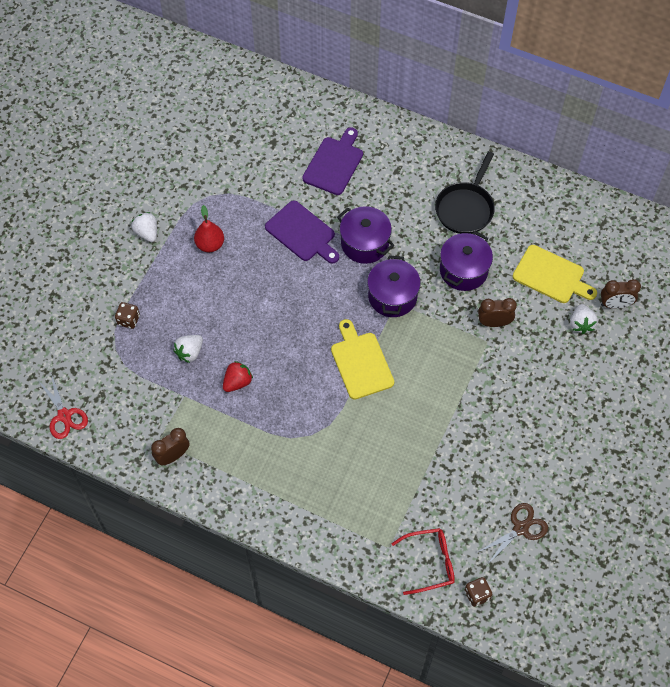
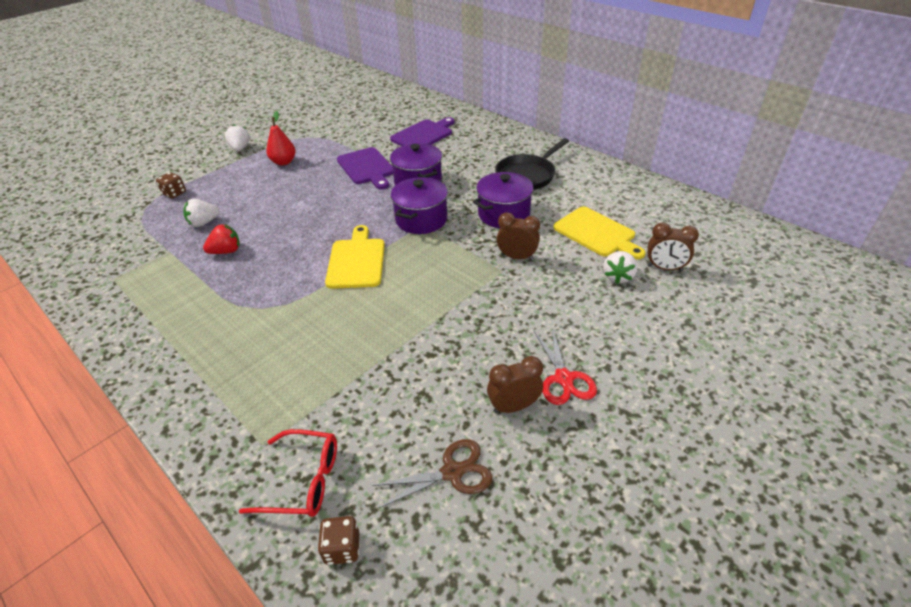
camera: 20 degrees right, 20 degrees down
red scissors [37,373,88,439] -> red scissors moved to [534,326,597,405]
brown clock [151,428,190,465] -> brown clock moved to [487,356,543,413]

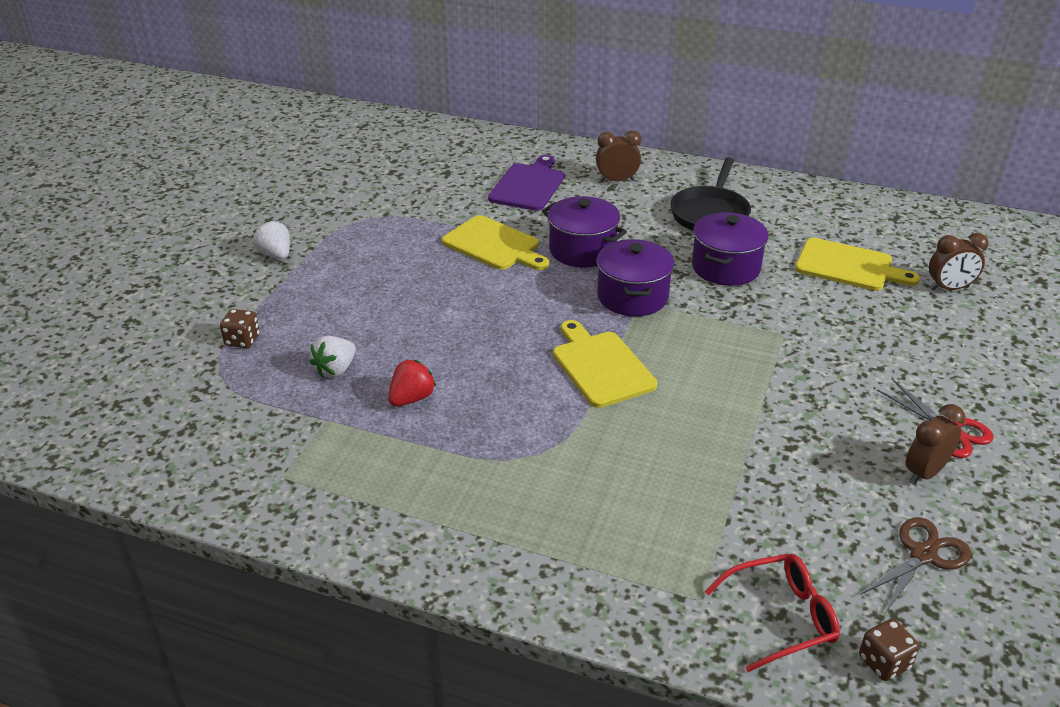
camera: 25 degrees left, 5 degrees down
red pear [266,111,296,166] -> none
purple cutting board [337,147,393,190] -> yellow cutting board [442,215,549,270]
brown clock [497,212,540,260] -> brown clock moved to [596,130,641,182]
white strawberry [603,251,638,284] -> none

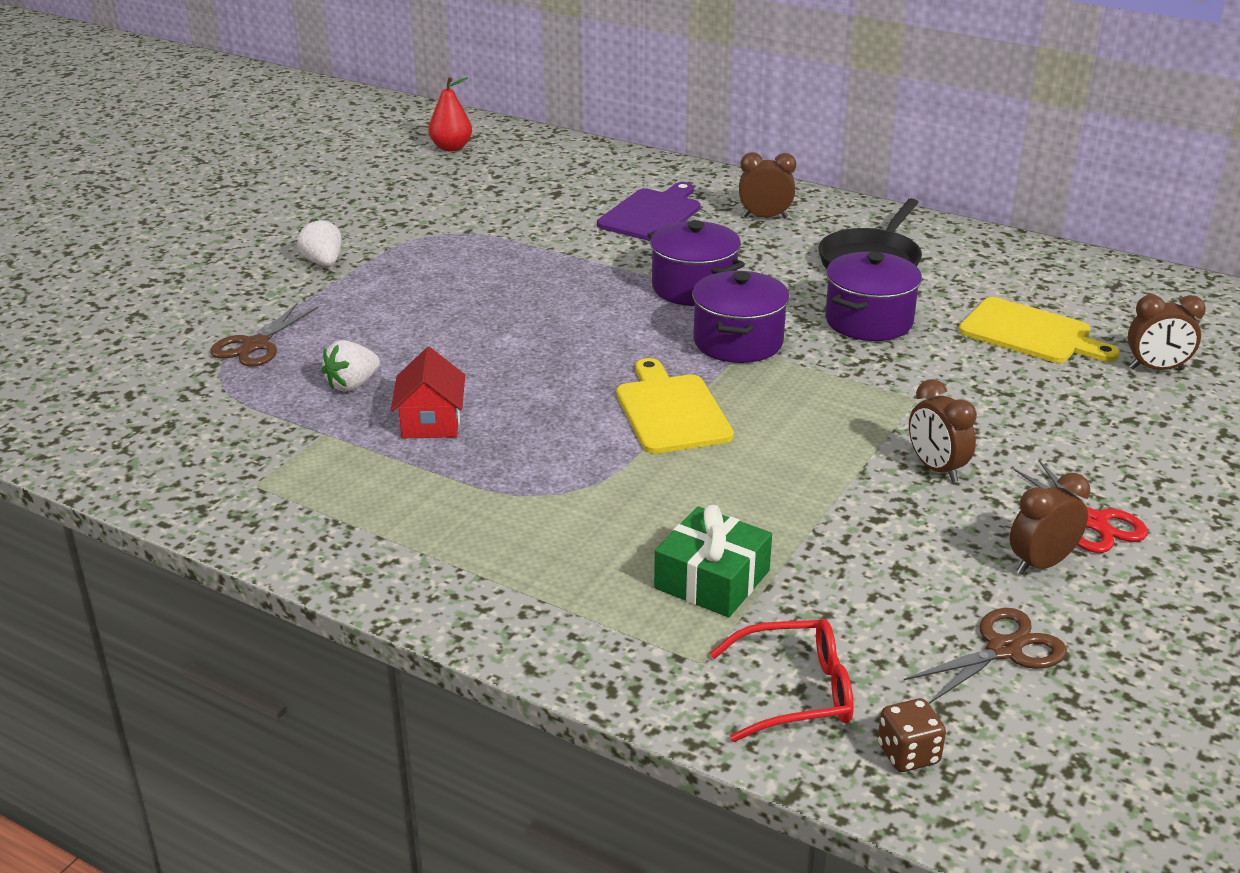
camera: 10 degrees right, 5 degrees down
brown dice [220,309,260,348] -> brown scissors [210,303,318,367]
red strawberry [388,359,436,406] -> red house [391,347,465,438]
yellow cutting board [442,215,549,270] -> none
none -> red pear [428,77,472,151]
none -> green gift [654,505,772,617]
none -> brown clock [909,379,977,482]

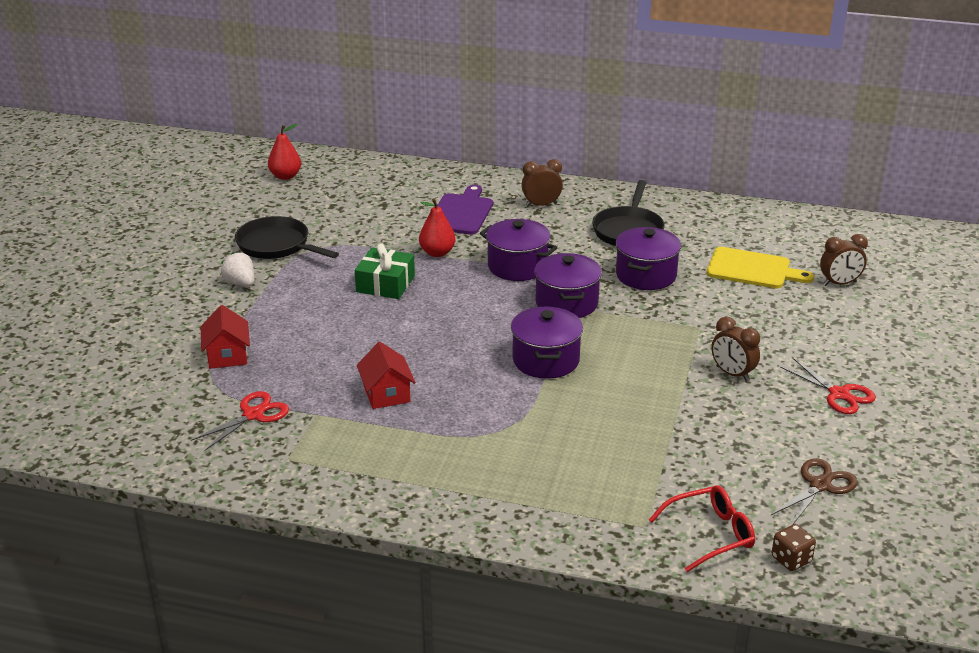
camera: 15 degrees left, 0 degrees up
brown scissors [210,303,318,367] -> red house [201,305,250,369]
white strawberry [321,340,380,392] -> none
yellow cutting board [617,358,734,454] -> purple pot [511,307,583,379]
green gift [654,505,772,617] -> green gift moved to [355,243,415,299]
brown clock [1010,473,1090,575] -> none
none -> red scissors [191,391,289,451]
none -> black pan [235,216,339,259]
none -> red pear [419,198,456,257]

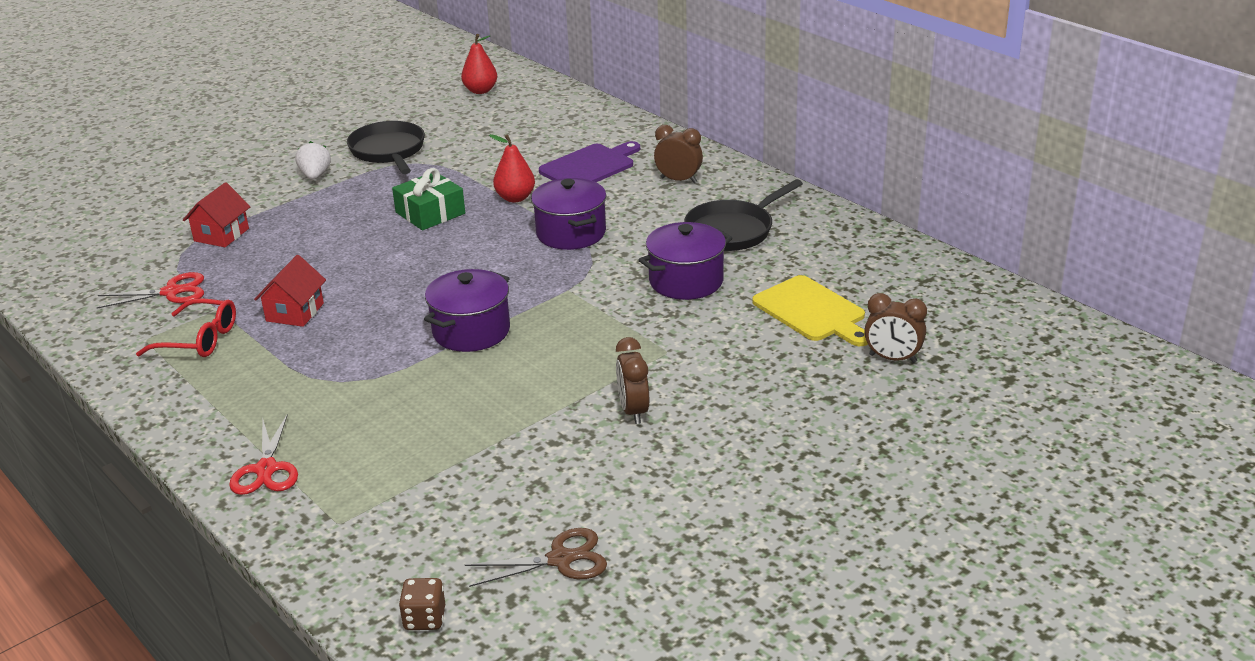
camera: 35 degrees right, 0 degrees up
purple pot [534,253,602,318] -> none
red glasses [649,485,755,572] -> red glasses moved to [136,298,236,357]
red scissors [780,358,876,414] -> red scissors moved to [229,414,298,495]

